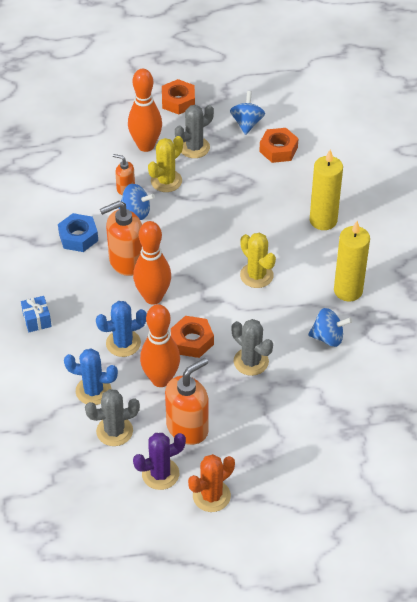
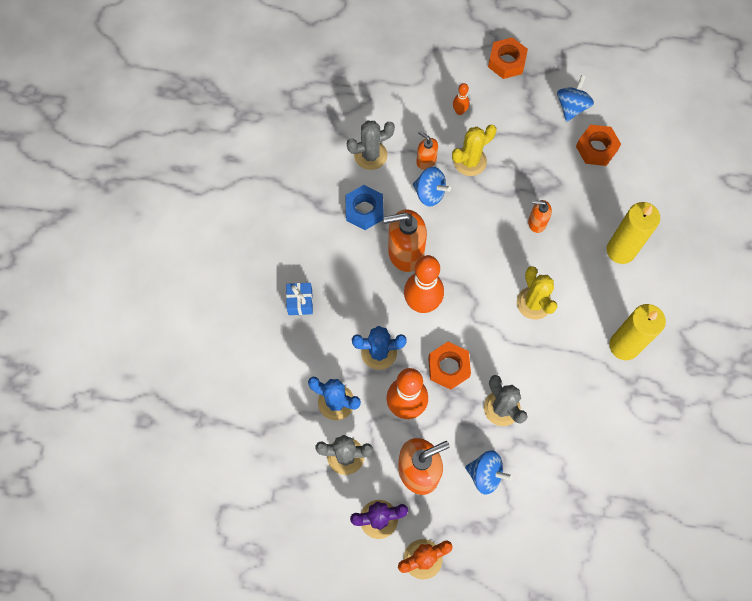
camera: 15 degrees right, 20 degrees up
orange bowling pin [128,69,162,152] -> orange bowling pin [453,83,470,115], size x0.46
grey cactus [175,105,214,158] -> grey cactus moved to [347,121,395,170]
blue spinning top [308,308,352,347] -> blue spinning top moved to [465,450,513,495]
none -> orange soap dispenser [528,200,552,233]

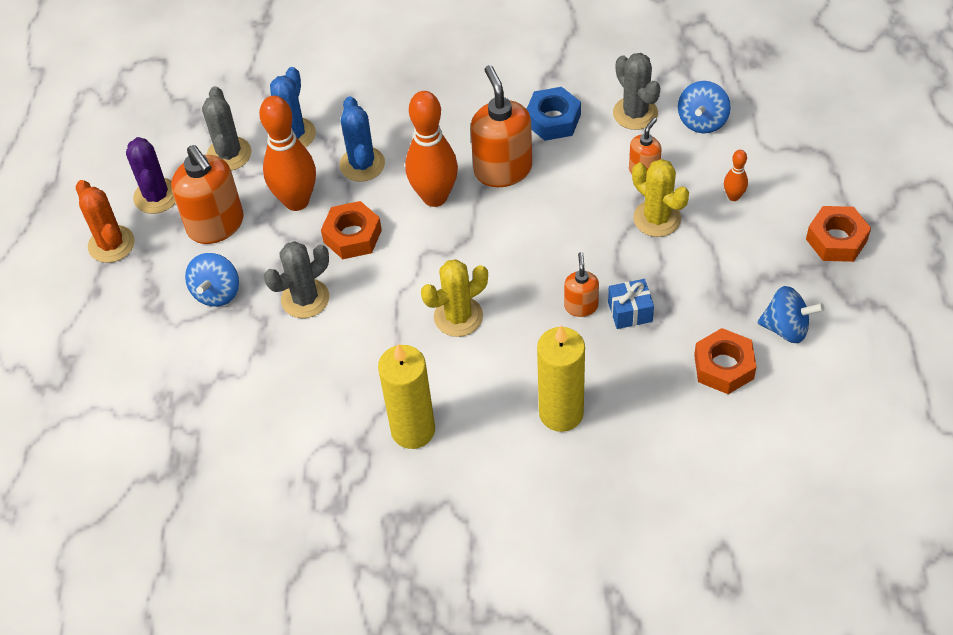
camera: 85 degrees right, 15 degrees down
blue gift [286,283,313,315] -> blue gift moved to [608,279,654,329]
blue spinning top [413,167,451,206] -> blue spinning top moved to [678,81,731,134]

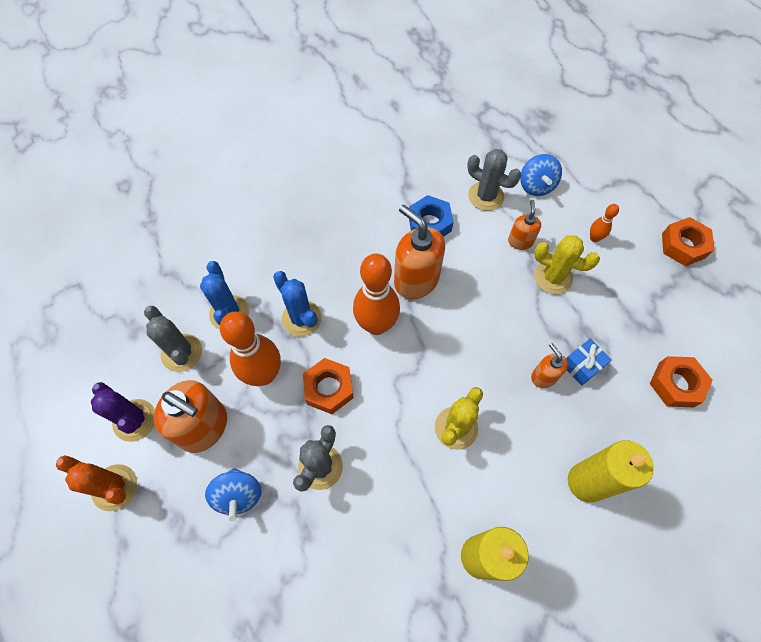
camera: 30 degrees left, 10 degrees up
blue spinning top [757,286,824,343] -> none

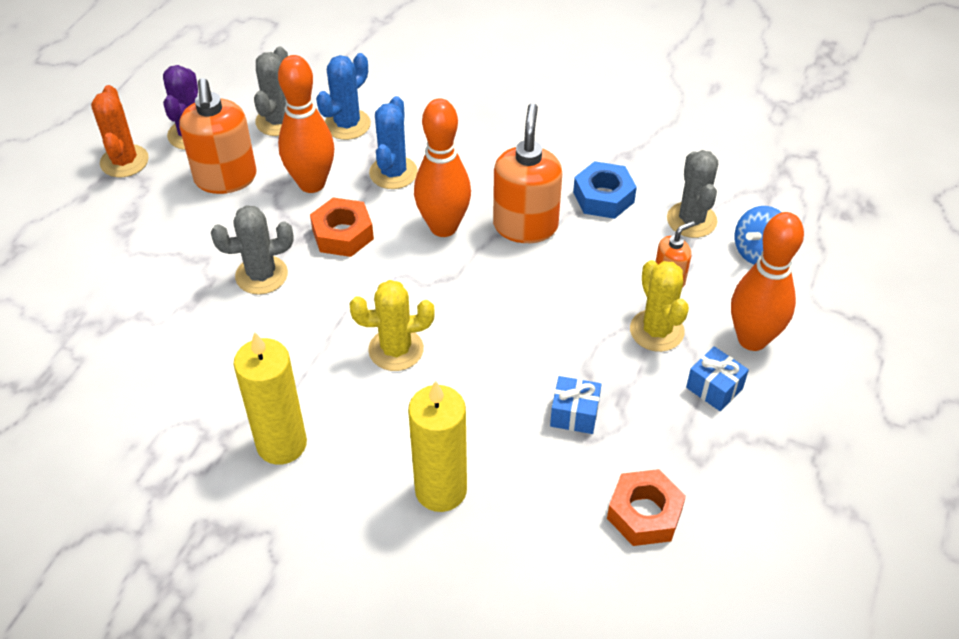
camera: 50 degrees right, 15 degrees down
blue spinning top [205,468,261,521] -> none
orange soap dispenser [531,343,568,388] -> none
orange bowling pin [590,204,619,242] -> orange bowling pin [731,212,804,351], size x2.18
orange nut [662,217,714,266] -> none
none -> blue gift [686,346,749,411]

